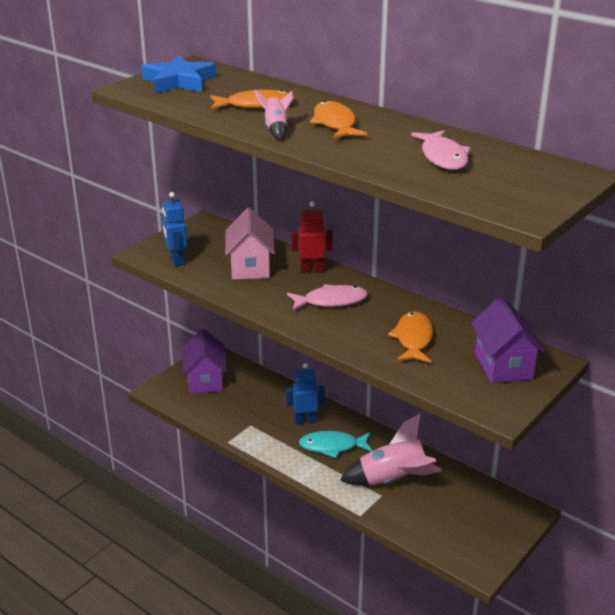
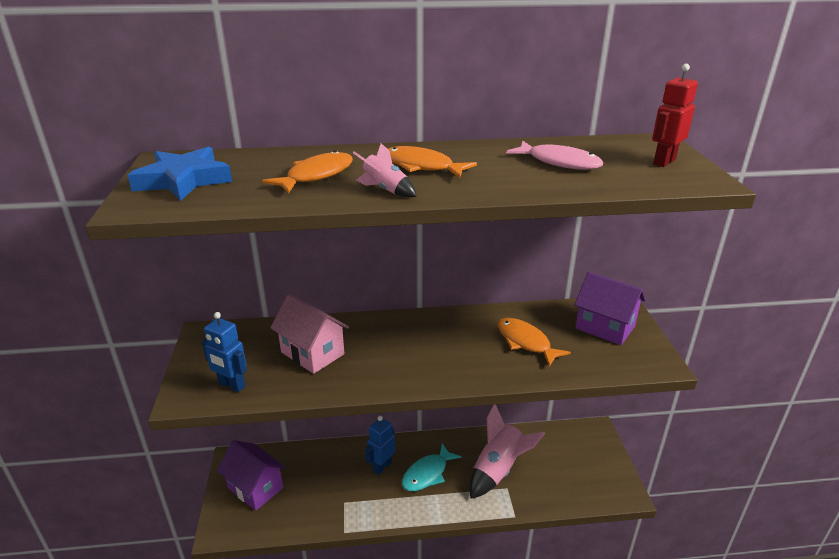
camera: 45 degrees left, 0 degrees up
pink fish [287,284,368,311] -> none
red robot [292,201,333,273] -> red robot moved to [652,64,698,167]

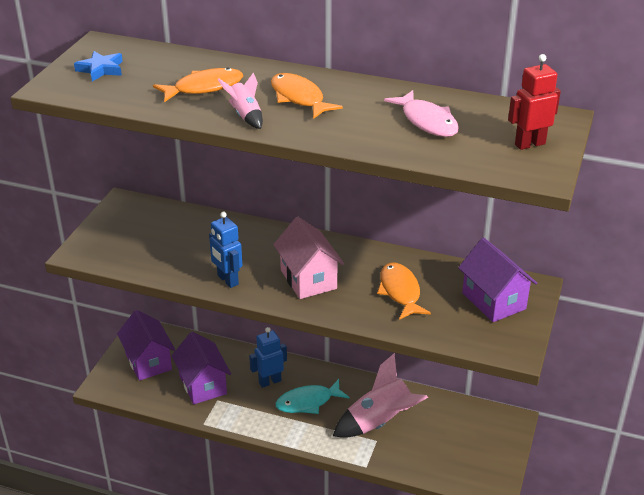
camera: 25 degrees right, 5 degrees up
blue star [128,147,232,201] -> blue star [74,51,123,81], size x0.60
blue robot [202,312,247,392] -> blue robot moved to [209,212,242,288]
pink house [270,294,349,374] -> pink house moved to [273,217,344,299]
none -> purple house [172,332,231,404]

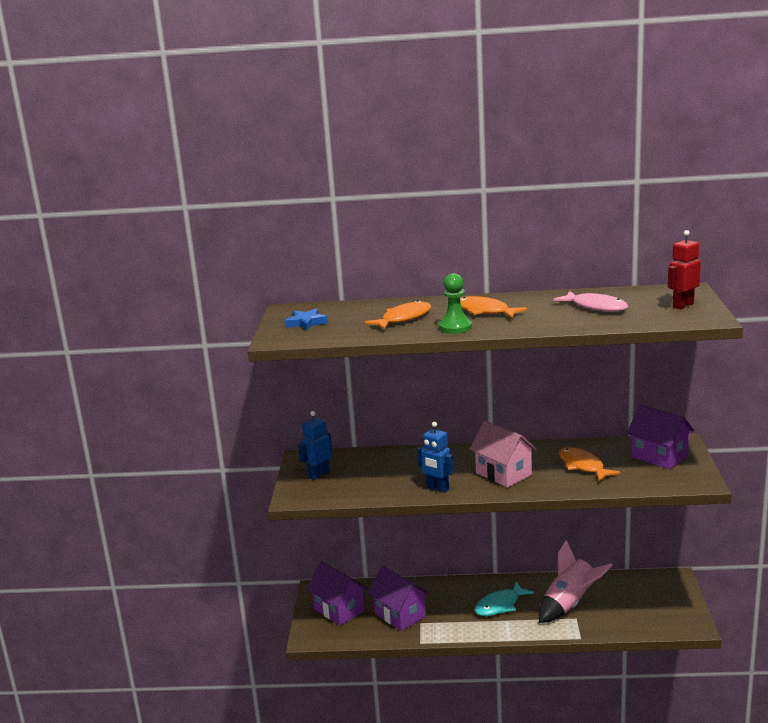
camera: 15 degrees left, 15 degrees down
pink rocket [218,72,263,129] -> green pawn [439,273,472,334]
blue robot [249,327,287,388] -> blue robot moved to [298,411,332,480]

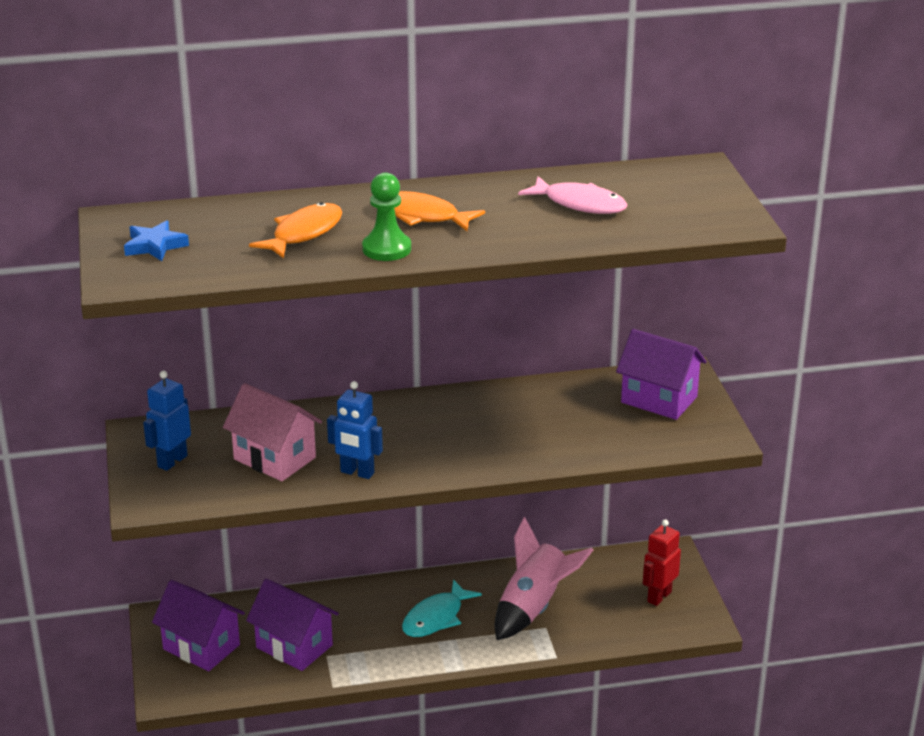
camera: 15 degrees left, 10 degrees up
pink house [470,421,537,488] -> pink house moved to [223,383,322,481]
orange fish [559,447,621,482] -> none
red robot [668,230,701,309] -> red robot moved to [643,519,681,606]

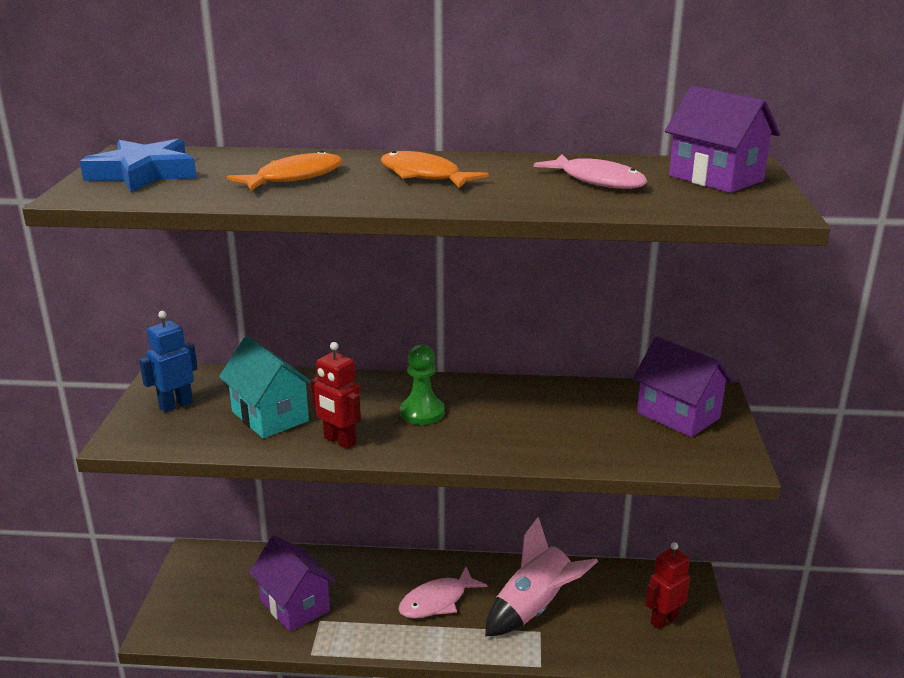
camera: 15 degrees right, 5 degrees down
blue star [124,220,189,261] -> blue star [80,139,197,192], size x1.66
purple house [152,580,245,671] -> purple house moved to [665,86,780,193]
pink house [223,383,322,481] -> turquoise house [219,336,311,438]
blue robot [327,381,383,479] -> red robot [311,342,361,449]
green pawn [362,173,411,261] -> green pawn moved to [400,344,445,425]
turquoise fish [402,579,482,637] -> pink fish [398,567,488,619]

